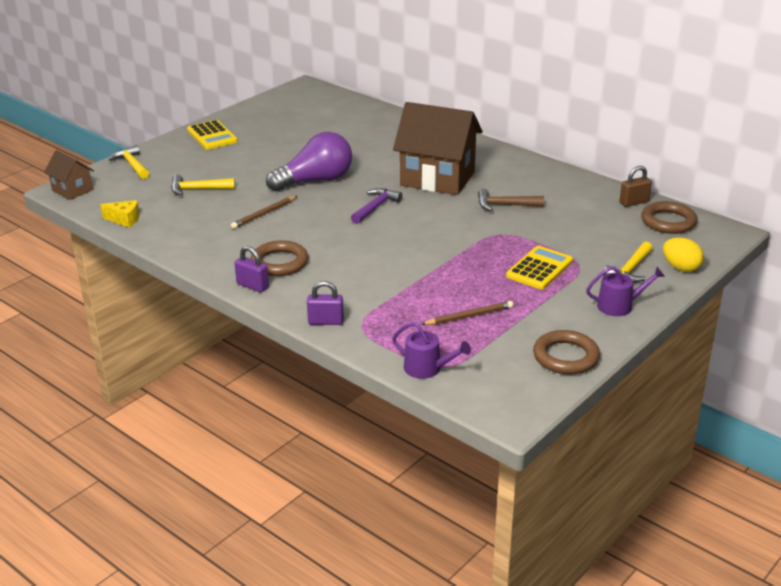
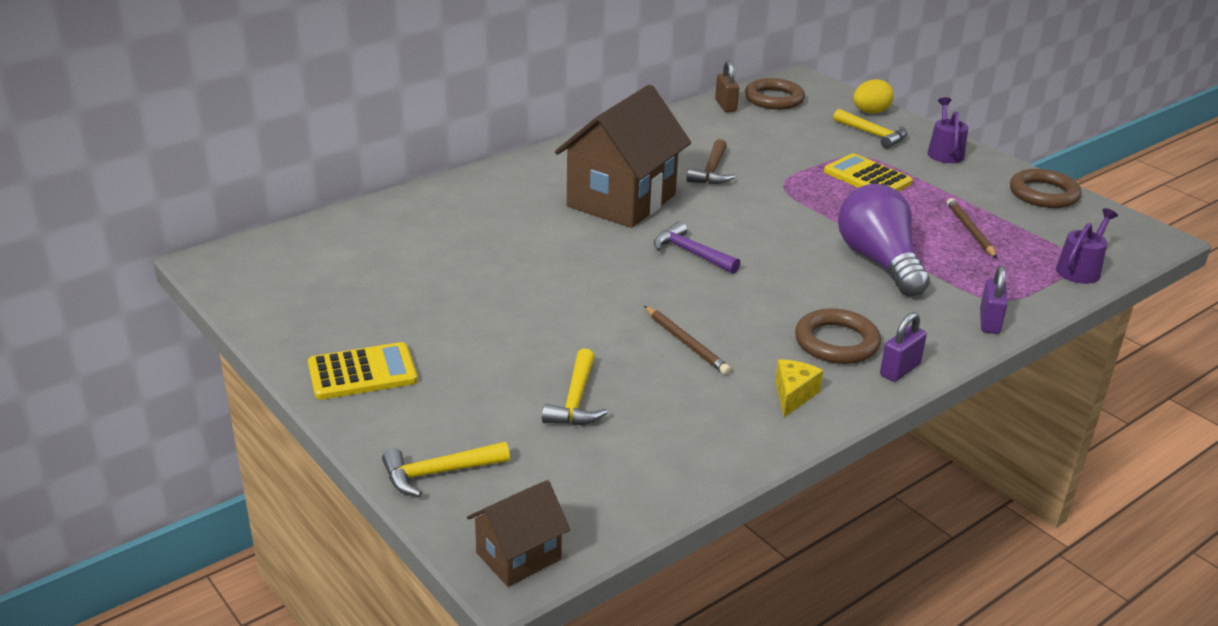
camera: 80 degrees left, 0 degrees up
yellow cheese [100,200,139,228] -> yellow cheese moved to [775,359,823,417]
purple light bulb [266,132,352,191] -> purple light bulb moved to [838,184,930,296]

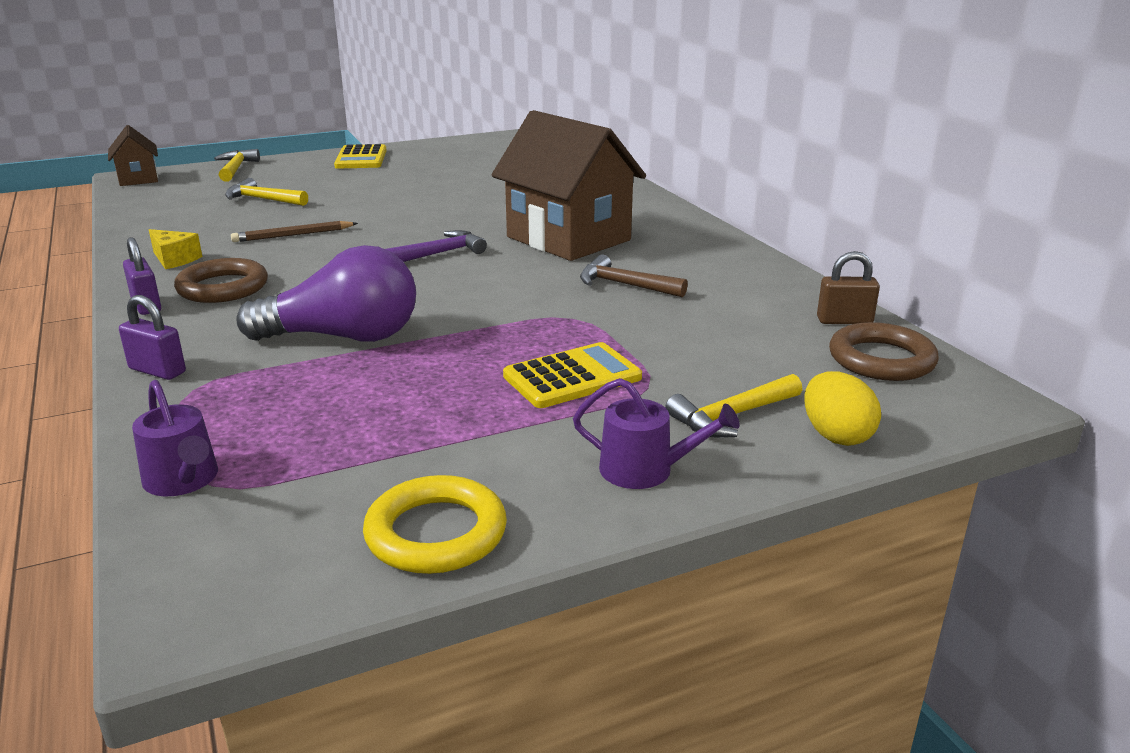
camera: 105 degrees right, 5 degrees down
brown pencil [947,198,997,258] -> none
brown ring [1010,169,1082,208] -> yellow ring [363,475,507,574]

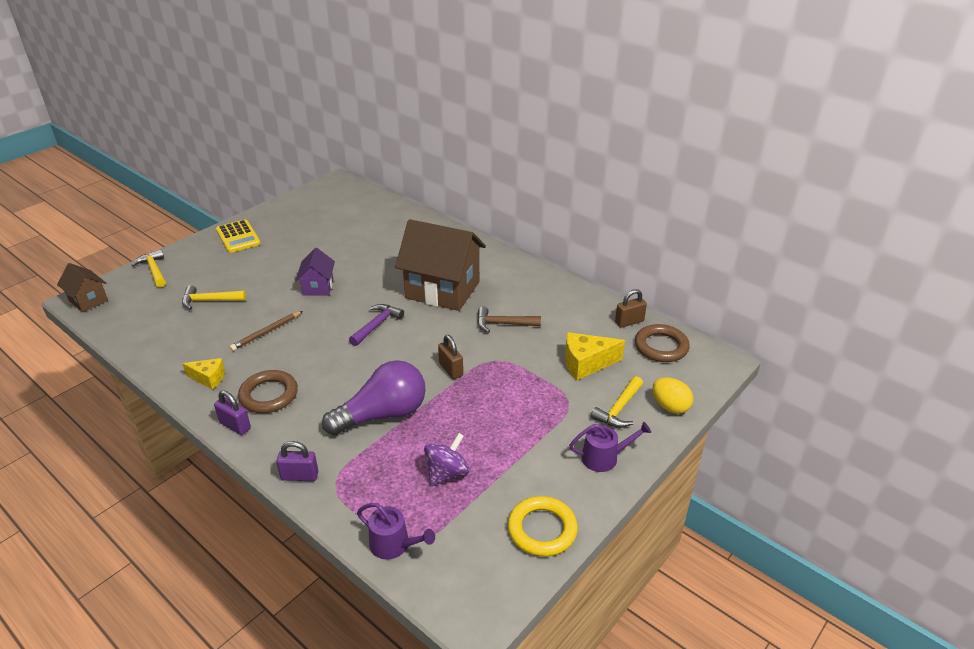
camera: 25 degrees left, 10 degrees up
yellow calculator [503,342,642,408] -> none
none -> purple house [296,248,335,296]
none -> purple spinning top [424,433,469,486]
none -> brown padlock [438,335,463,379]
none -> yellow cheese [565,332,625,380]

